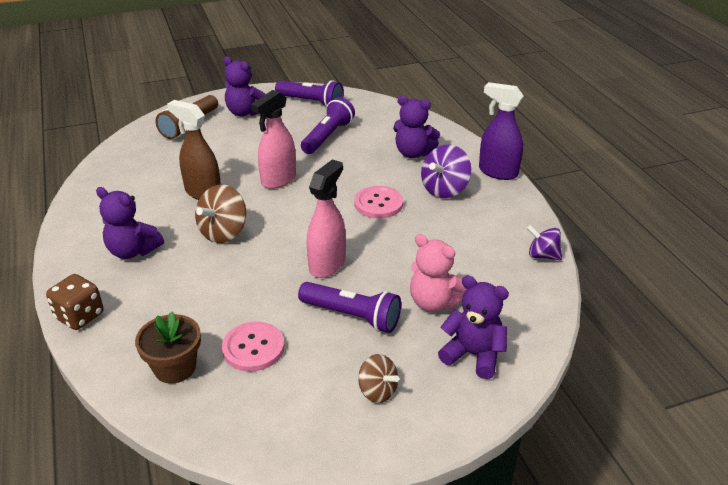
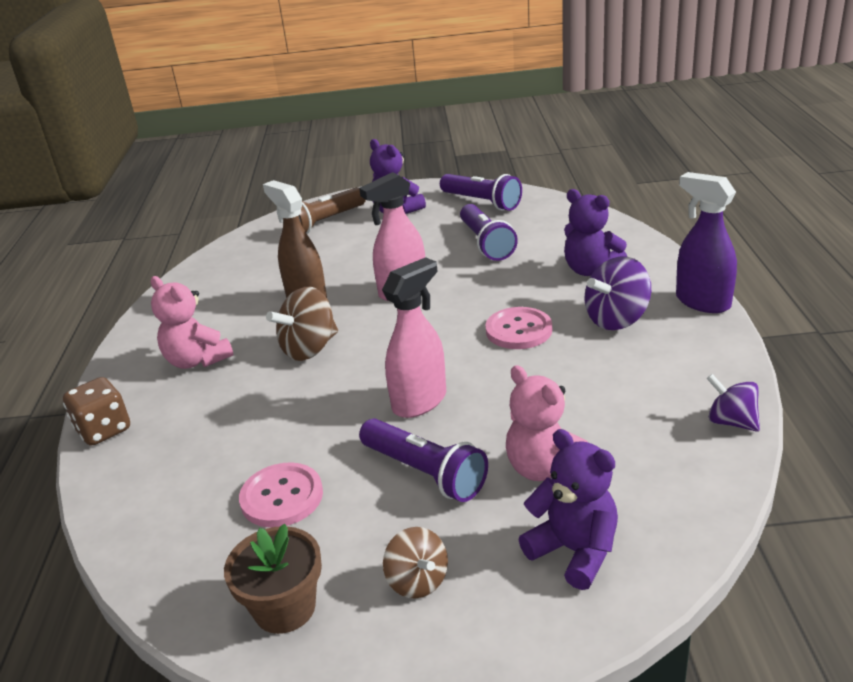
camera: 20 degrees right, 5 degrees down
purple teddy bear [96,187,164,259] -> pink teddy bear [151,276,234,369]
brown flower pot [135,312,201,384] -> brown flower pot moved to [224,524,322,634]
purple flashlight [301,97,355,154] -> purple flashlight turned 120 degrees clockwise [460,204,518,261]

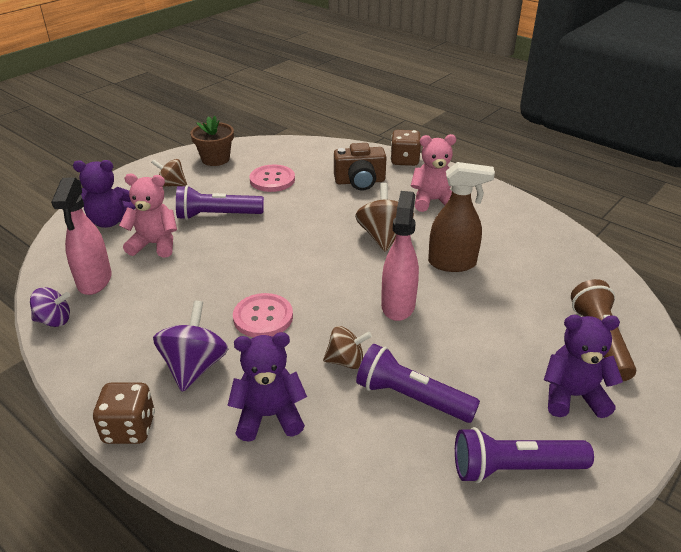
camera: 130 degrees right, 5 degrees up
pink spray bottle [382,257,446,418] -> pink spray bottle moved to [51,177,111,295]
purple spray bottle [676,172,737,313] -> brown dice [93,383,155,444]
none -> brown spinning top [323,326,372,369]
none -> brown camera [334,143,387,191]

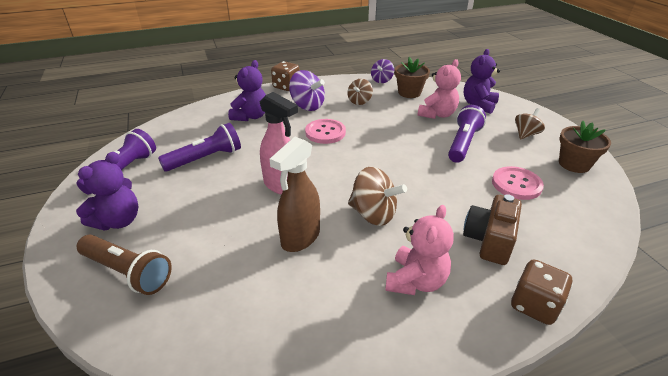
camera: 120 degrees right, 0 degrees up
pink spray bottle [51,177,111,295] -> brown flower pot [395,57,430,98]
brown spinning top [323,326,372,369] -> brown spinning top moved to [347,79,373,105]

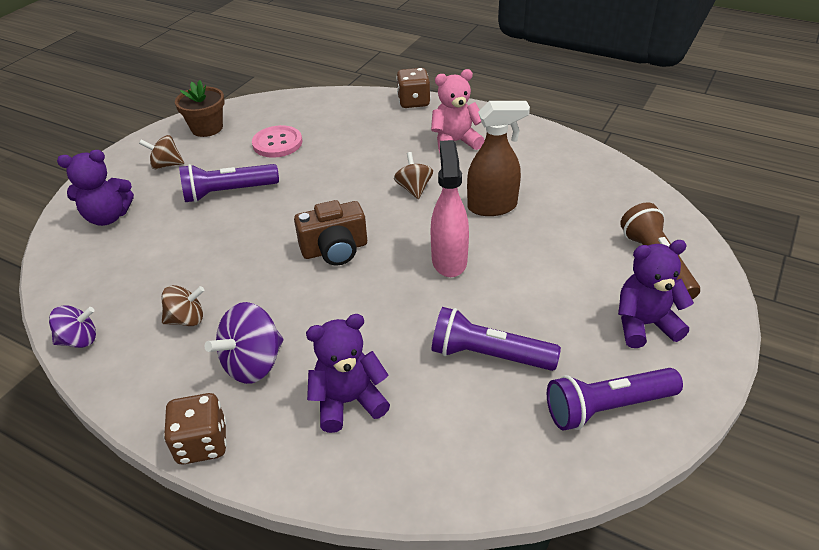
camera: 130 degrees left, 5 degrees up
purple spinning top [289,70,325,111] -> purple spinning top turned 135 degrees counterclockwise [205,302,283,384]
pink button [305,119,346,144] -> none
brown spinning top [348,167,407,226] -> brown spinning top [394,152,433,199], size x0.65
brown flower pot [395,57,430,98] -> none
pink teddy bear [418,59,461,119] -> none
brown camera [463,194,522,265] -> brown camera moved to [294,200,367,266]

